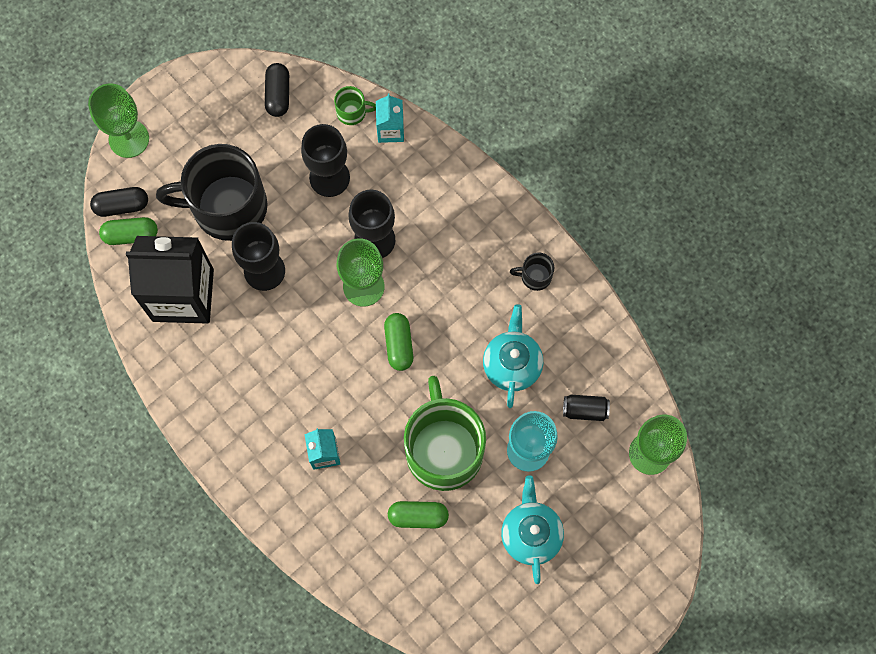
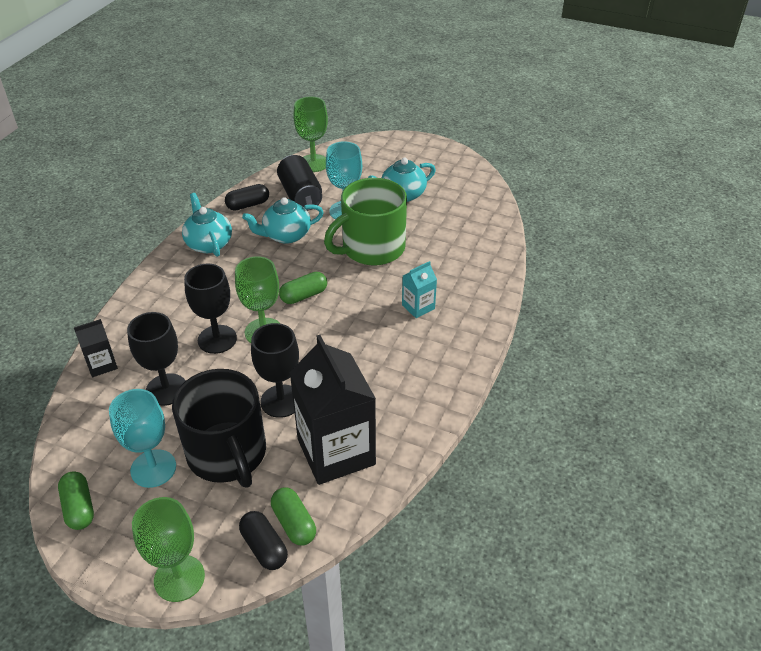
camera: 115 degrees left, 30 degrees down
black capsule [265,63,289,117] -> black capsule moved to [225,184,269,211]
green mug [334,86,376,125] -> none
turquoise carton [376,94,404,143] -> black carton [74,319,118,377]
green capsule [388,501,449,528] -> green capsule moved to [58,471,94,530]
black mug [510,252,554,291] -> turquoise teapot [182,193,232,257]
black can [563,395,610,421] -> black can [277,155,322,211], size x1.80
none -> turquoise goblet [109,389,176,488]

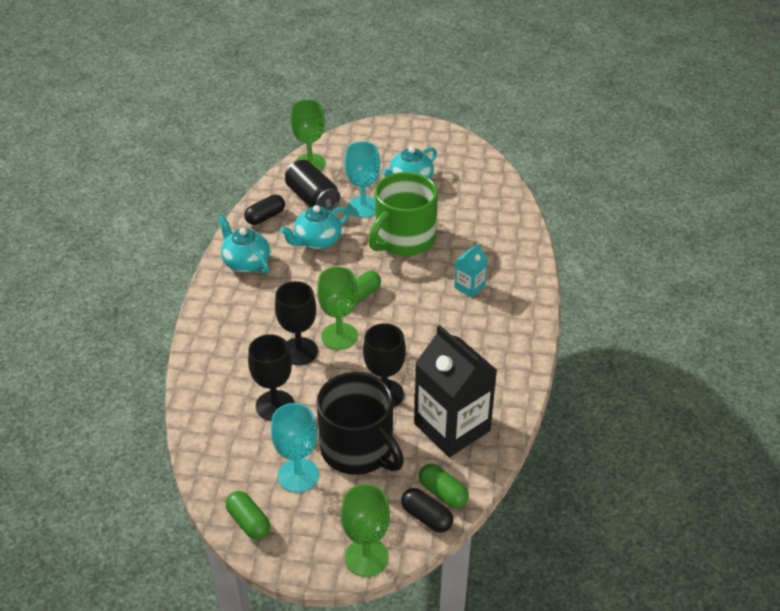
camera: 15 degrees left, 0 degrees up
black carton [74,319,118,377] -> none

